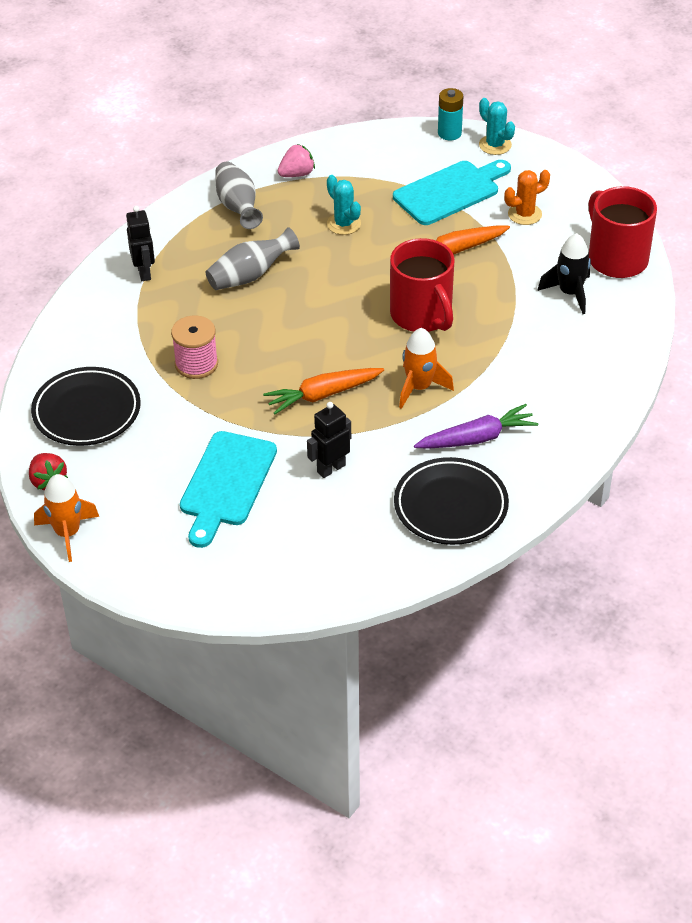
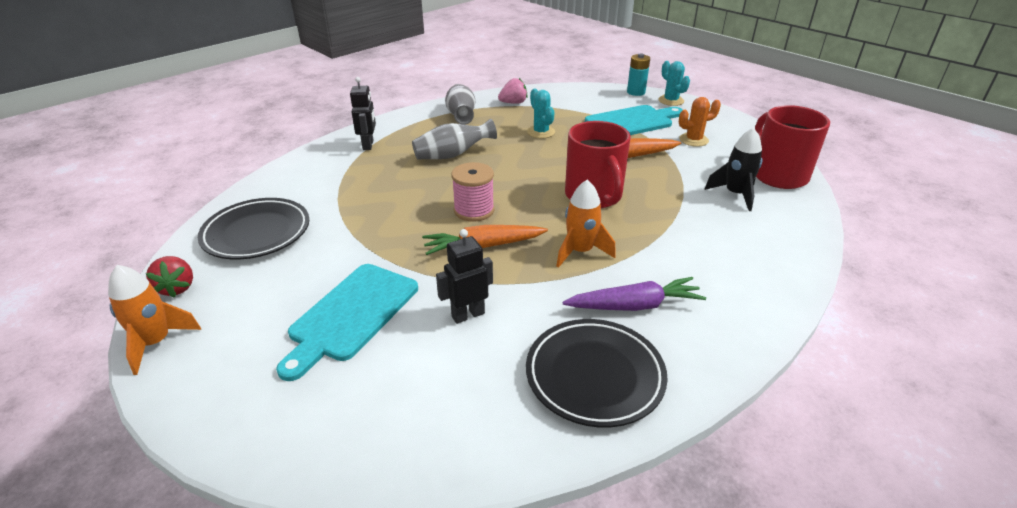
camera: 10 degrees right, 10 degrees down
pink spool [171,315,218,379] -> pink spool moved to [451,162,494,222]

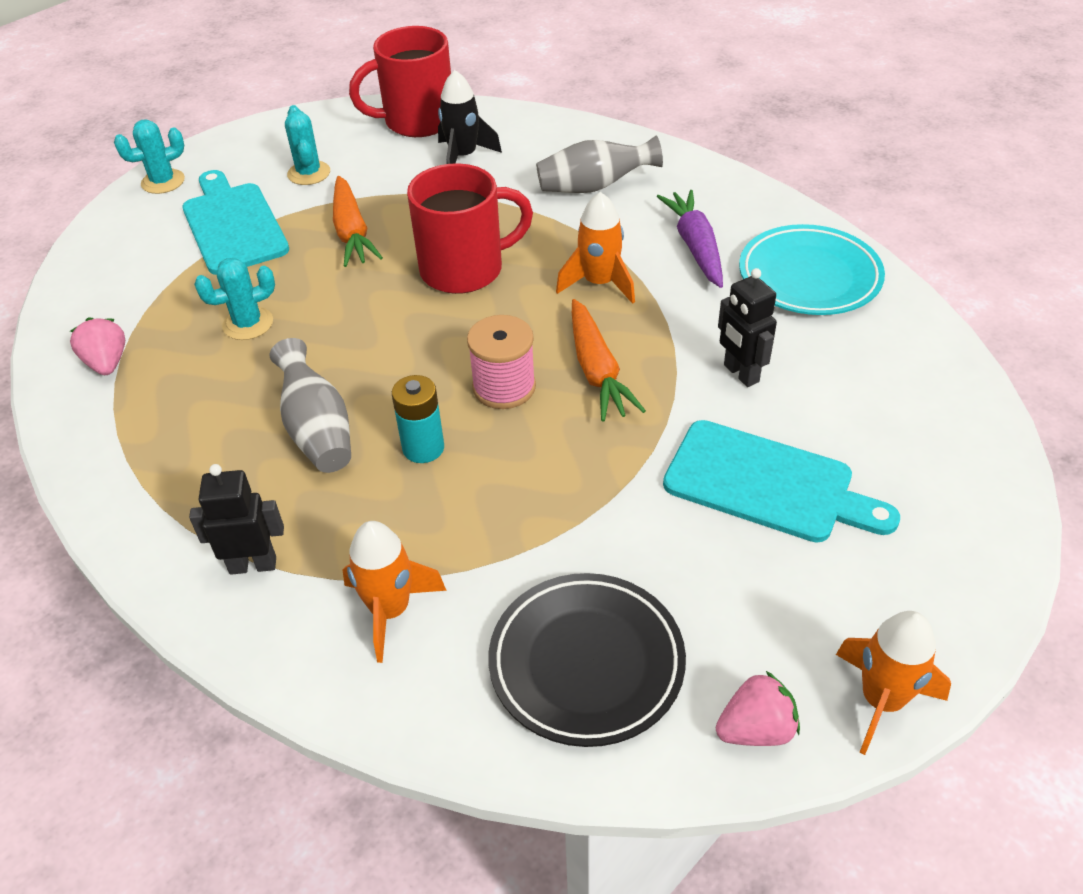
camera: 90 degrees left, 10 degrees up
red strawberry [146,256,193,298] -> pink strawberry [716,671,800,746]
grey vase [445,84,475,125] -> grey vase moved to [536,136,663,193]
black plate [526,319,668,428] -> turquoise plate [739,224,885,315]
turquoise battery [627,53,650,96] -> turquoise battery moved to [392,375,444,463]
orange cactus [679,97,721,147] -> turquoise cactus [285,105,330,185]
none -> orange rocket [343,521,447,663]

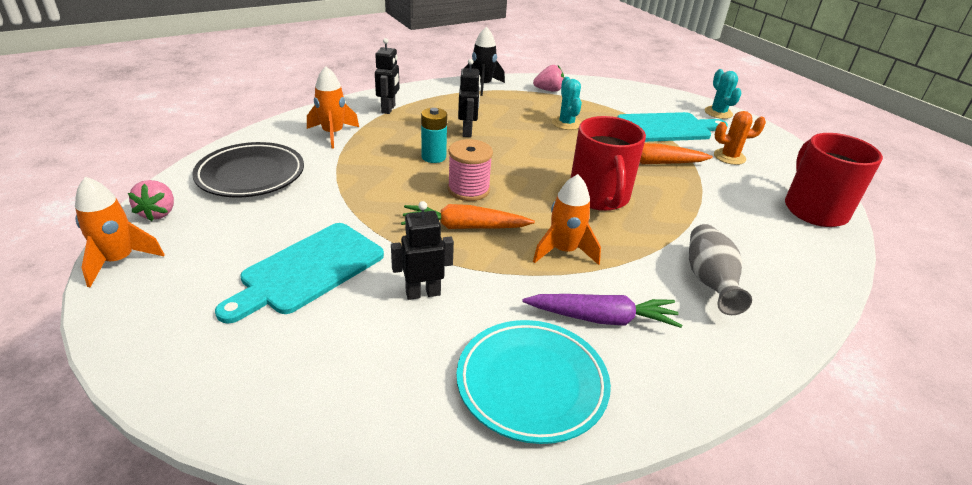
camera: 100 degrees right, 10 degrees down
grey vase [270,338,351,473] -> black robot [458,59,480,137]
turquoise cactus [285,105,330,185] -> orange cactus [714,111,766,165]
black rocket [438,70,502,164] -> black rocket moved to [465,26,505,96]

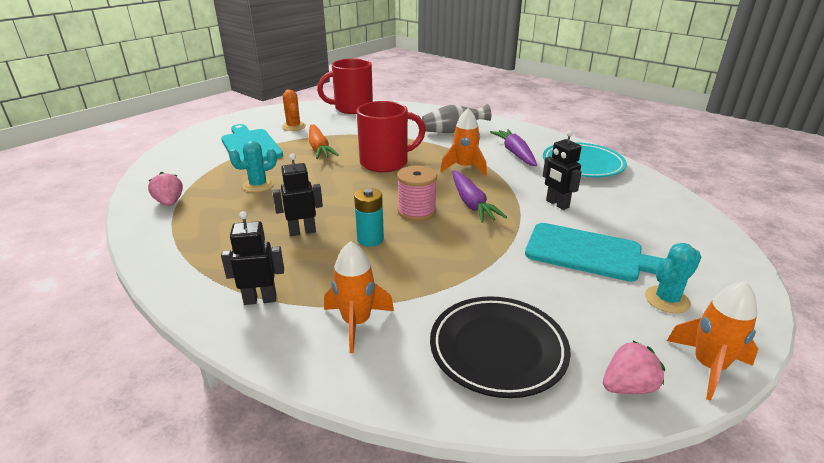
camera: 105 degrees left, 5 degrees down
orange carrot [401,204,535,229] -> purple carrot [452,170,507,223]
black rocket [465,26,505,96] -> none
turquoise cactus [705,69,742,119] -> turquoise cactus moved to [645,243,701,313]

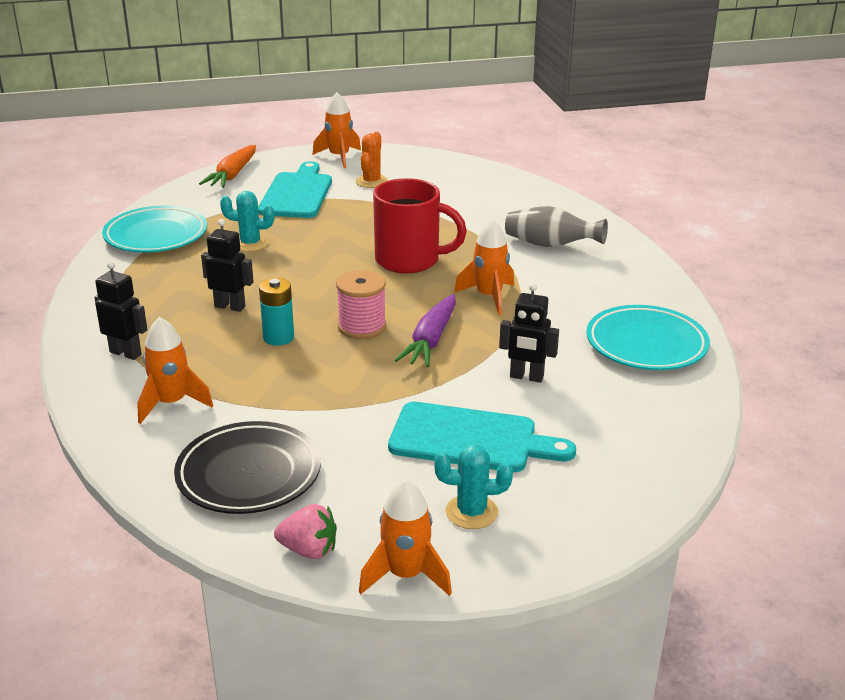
camera: 35 degrees right, 0 degrees up
pink strawberry [148,172,183,206] -> turquoise plate [102,206,207,252]
orange carrot [309,124,339,159] -> orange carrot moved to [199,145,256,188]
red mug [317,59,373,114] -> none
purple carrot [490,129,537,166] -> none
turquoise cutting board [525,223,664,282] -> turquoise cutting board turned 45 degrees counterclockwise [388,402,576,472]
black robot [543,130,582,210] -> black robot turned 75 degrees counterclockwise [499,283,559,383]
none -> orange rocket [313,92,361,168]

